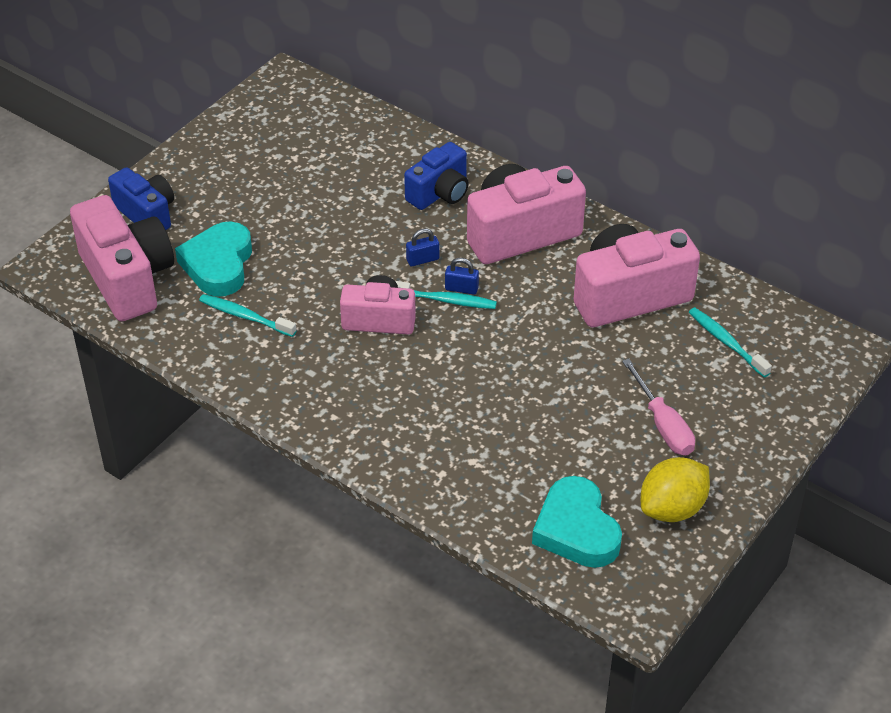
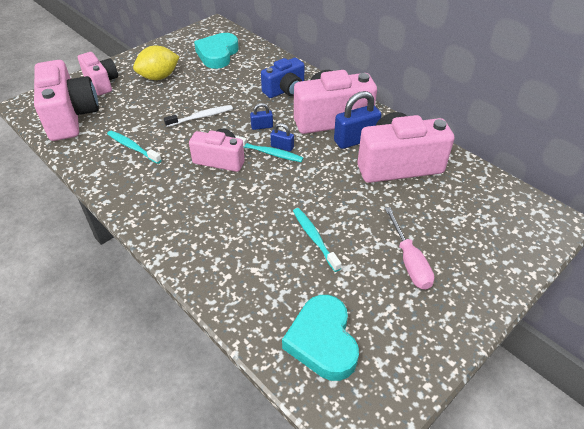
camera: 10 degrees right, 0 degrees up
blue camera [108,167,174,230] -> pink camera [78,52,118,95]
turquoise heart [175,221,252,297] -> turquoise heart moved to [194,33,239,69]
yellow lemon [641,457,710,522] -> yellow lemon moved to [133,46,179,80]
turquoise toothbrush [689,307,772,378] -> turquoise toothbrush moved to [293,208,342,272]
none -> white toothbrush [164,105,233,127]
none -> blue padlock [334,91,381,149]

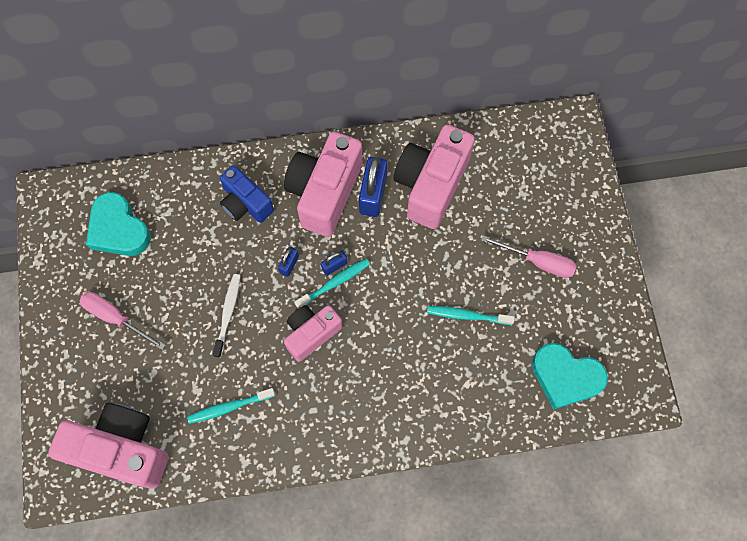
camera: 55 degrees left, 25 degrees up
pink camera [78,52,118,95] -> none
yellow lemon [133,46,179,80] -> pink screwdriver [80,292,166,350]
blue camera [261,58,305,98] -> blue camera turned 135 degrees clockwise [220,165,274,223]

